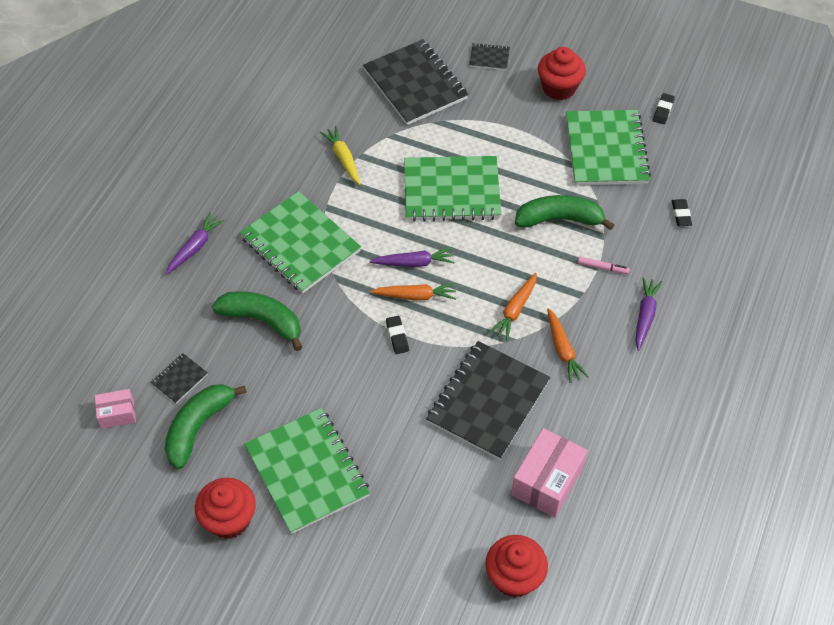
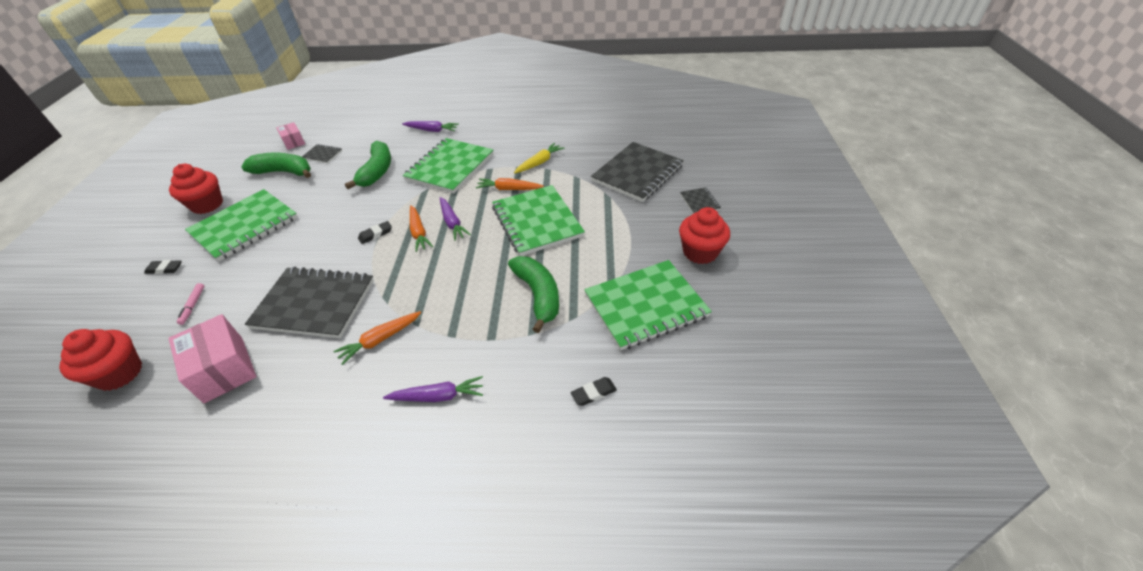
camera: 70 degrees right, 10 degrees down
orange carrot [489,273,537,341] -> orange carrot moved to [476,178,544,190]
pink box [511,428,588,518] -> pink box turned 45 degrees clockwise [169,314,257,403]
pink marker [578,257,630,274] -> pink marker moved to [177,283,204,325]
black eraser [653,93,675,124] -> black eraser moved to [144,260,182,274]

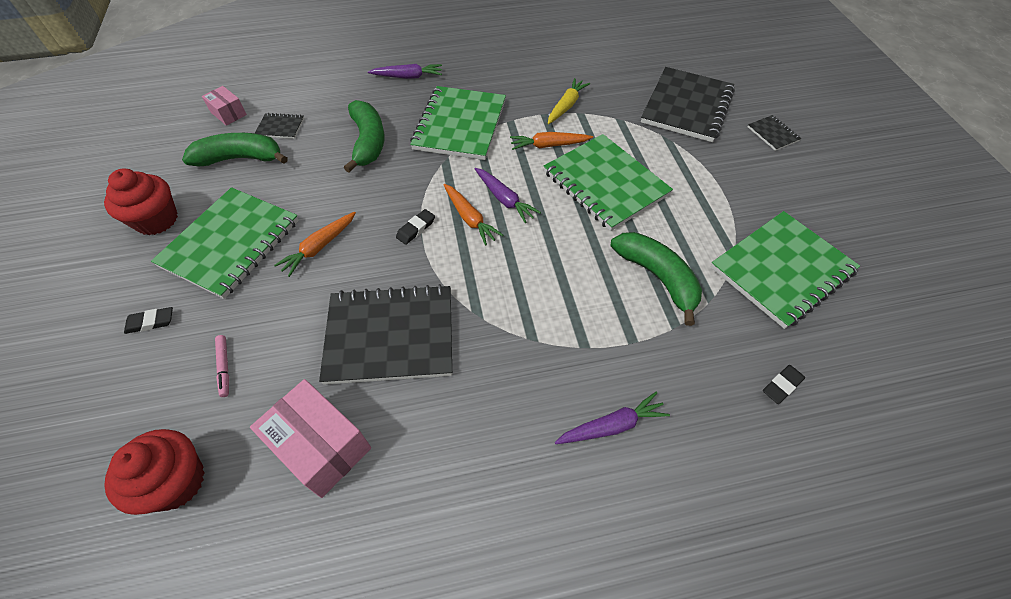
camera: 15 degrees left, 10 degrees up
orange carrot [334,311,421,365] -> orange carrot moved to [274,212,356,277]
red cupcake [679,207,730,264] -> none

